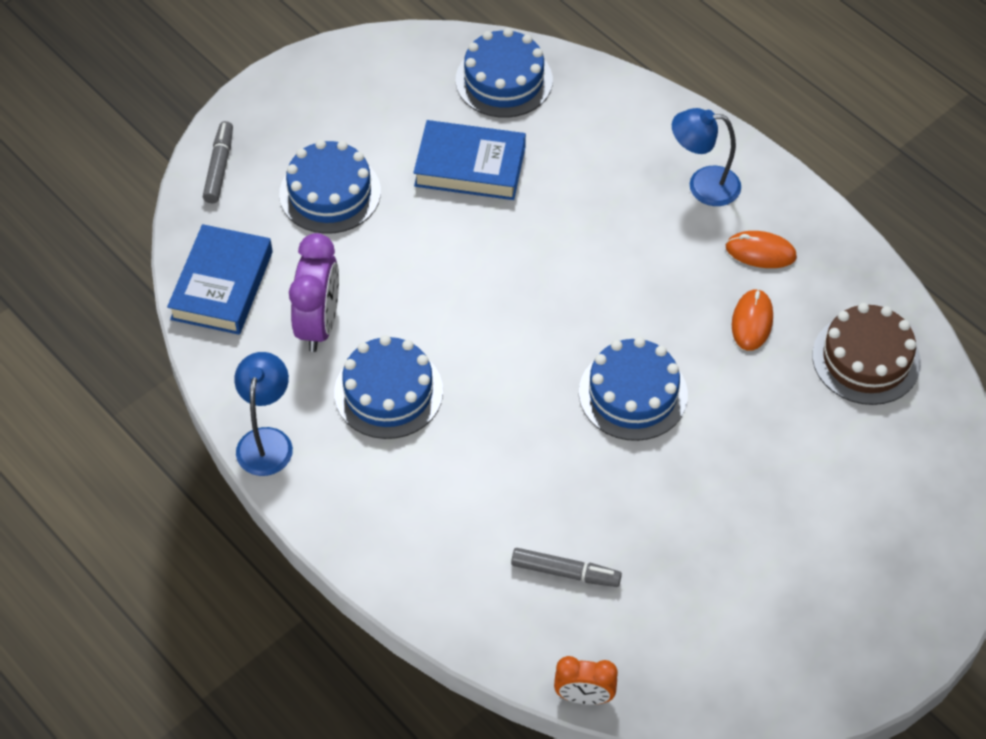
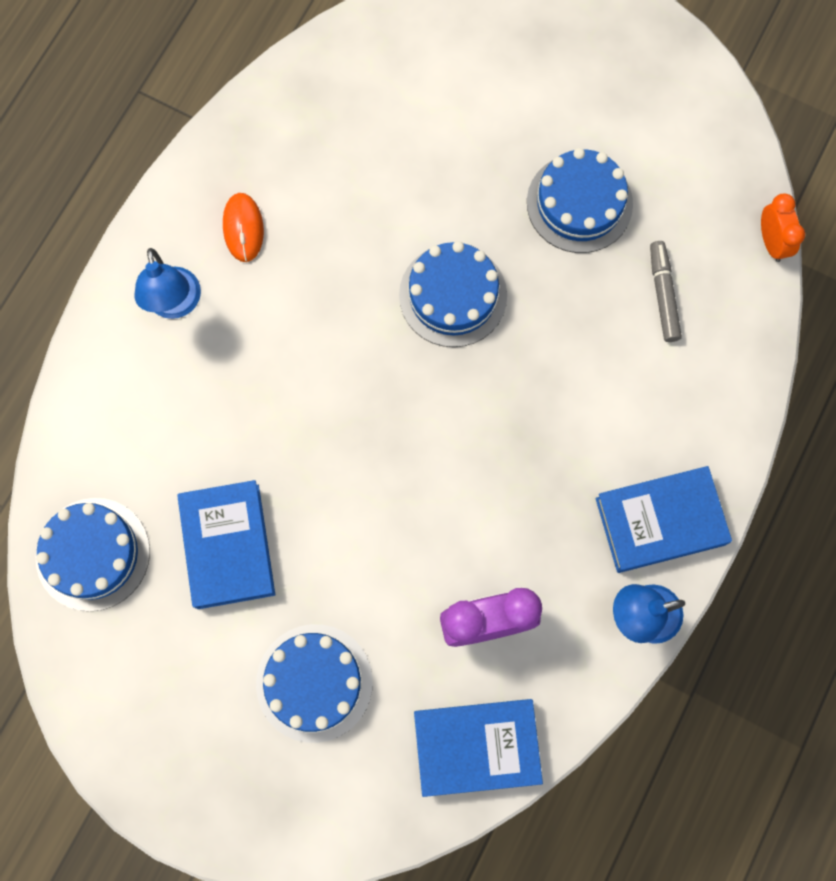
camera: 110 degrees left, 20 degrees up
grey marker [203,121,233,203] -> none
blue cake [334,335,443,439] -> blue cake moved to [527,148,633,253]
orange mouse [732,288,773,351] -> none
brown cake [812,303,921,405] -> none
none -> blue book [595,466,732,573]

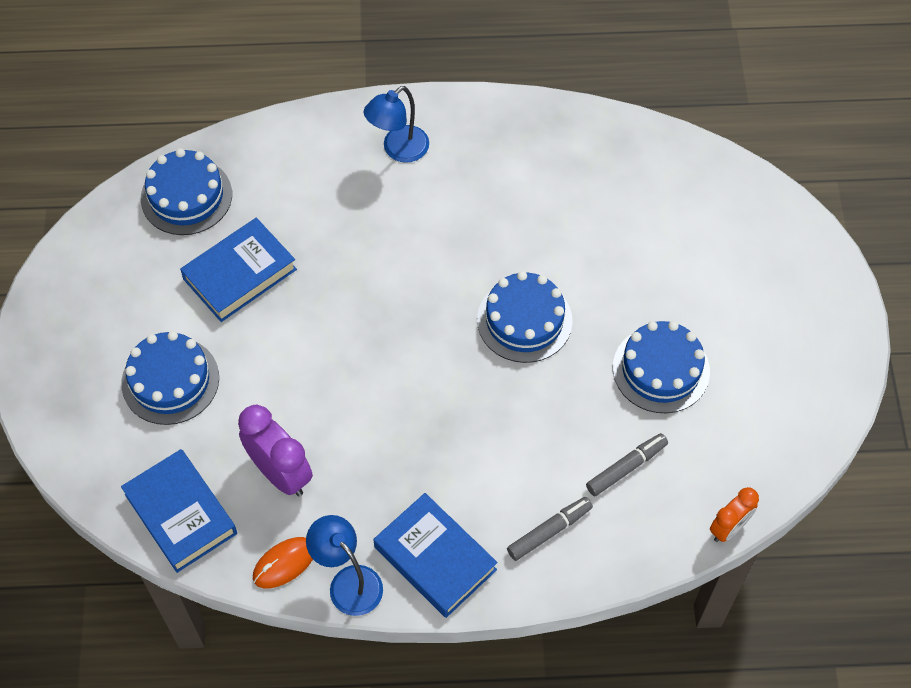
camera: 60 degrees right, 15 degrees down
orange mouse [223,193,264,262] -> orange mouse moved to [253,537,313,588]
none -> grey marker [507,497,593,561]

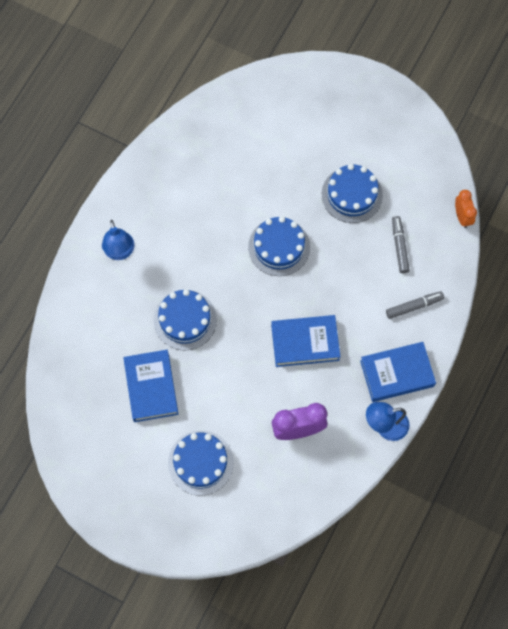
camera: 60 degrees left, 10 degrees up
blue book [121,449,237,573] -> blue book moved to [271,315,340,367]
blue cake [141,148,232,235] -> blue cake moved to [154,289,217,350]
orange mouse [253,537,313,588] -> none
grey marker [507,497,593,561] -> grey marker turned 75 degrees clockwise [386,291,444,319]

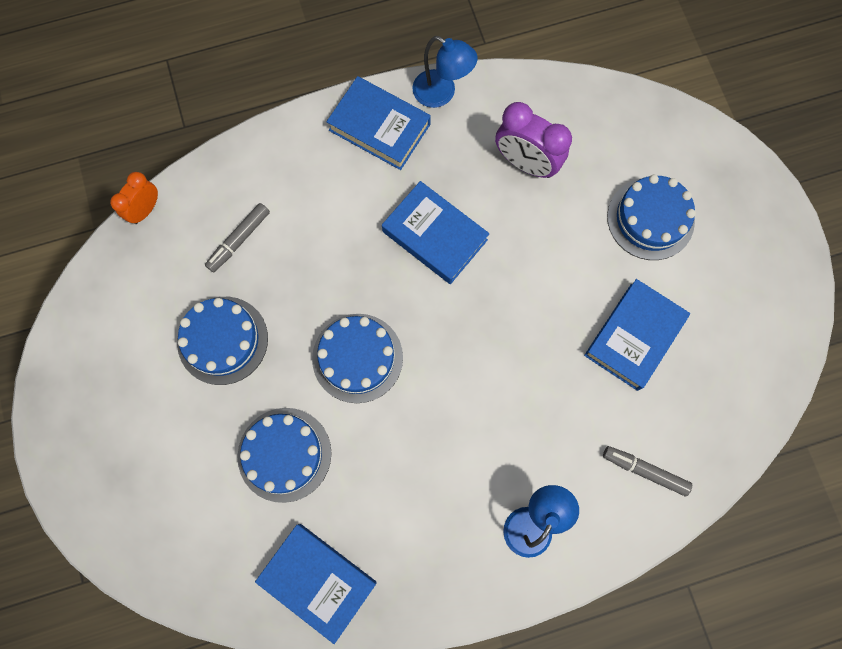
camera: 135 degrees left, 5 degrees up
blue cake [154,289,217,350] -> blue cake moved to [237,408,331,503]
grey marker [386,291,444,319] -> grey marker moved to [603,446,692,497]
none -> blue book [255,524,377,644]

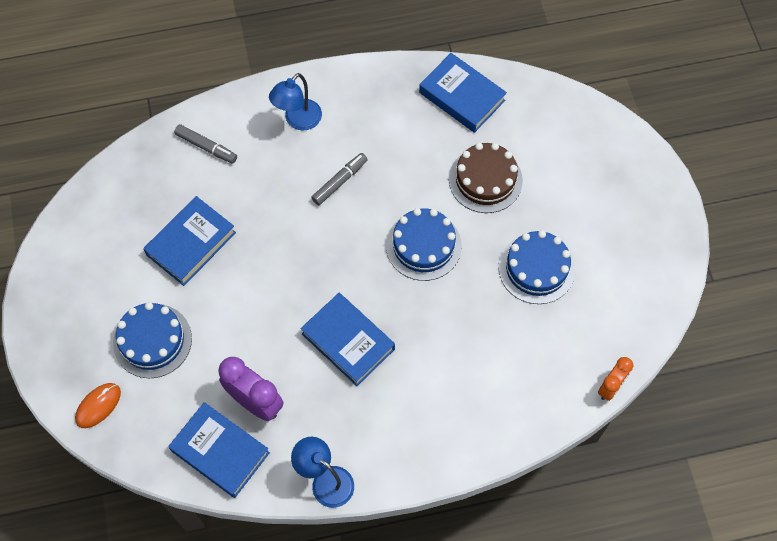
camera: 175 degrees left, 10 degrees down
grey marker [205,203,270,272] -> grey marker moved to [311,153,368,205]
blue cake [237,408,331,503] -> brown cake [449,143,523,213]
blue book [327,76,431,170] -> blue book moved to [168,402,270,498]
none -> orange mouse [75,383,121,428]

